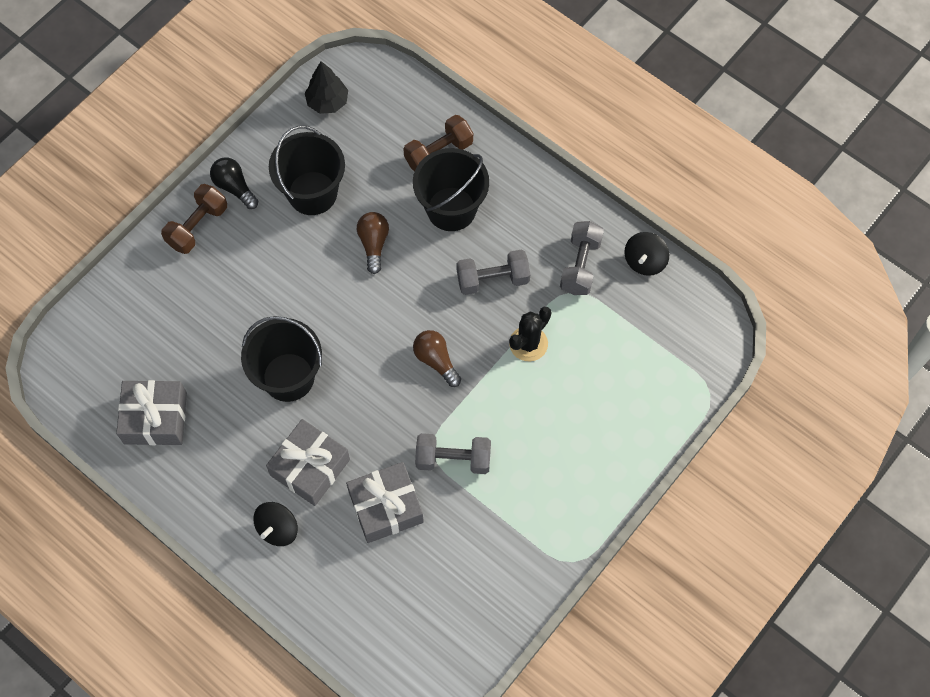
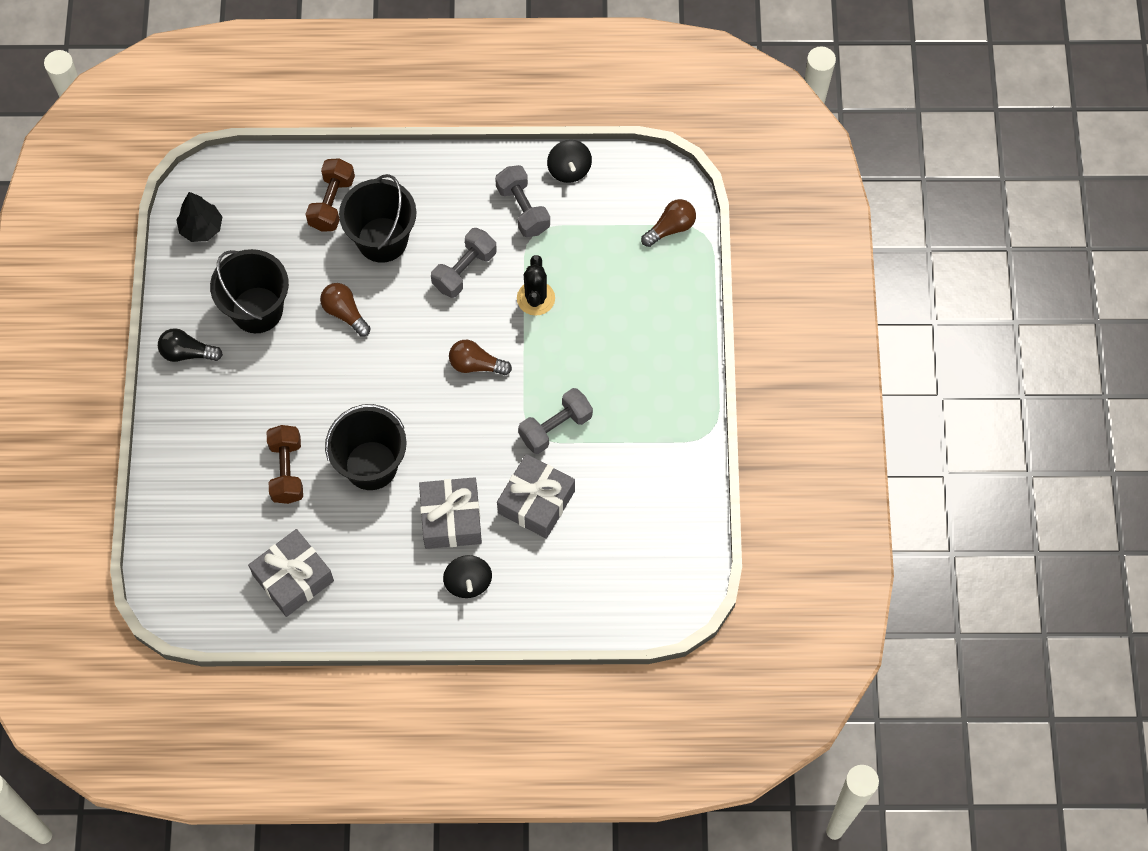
camera: 40 degrees left, 0 degrees up
brown dumbbell [161,184,227,254] -> brown dumbbell moved to [267,425,303,504]
none -> brown light bulb [641,199,696,247]

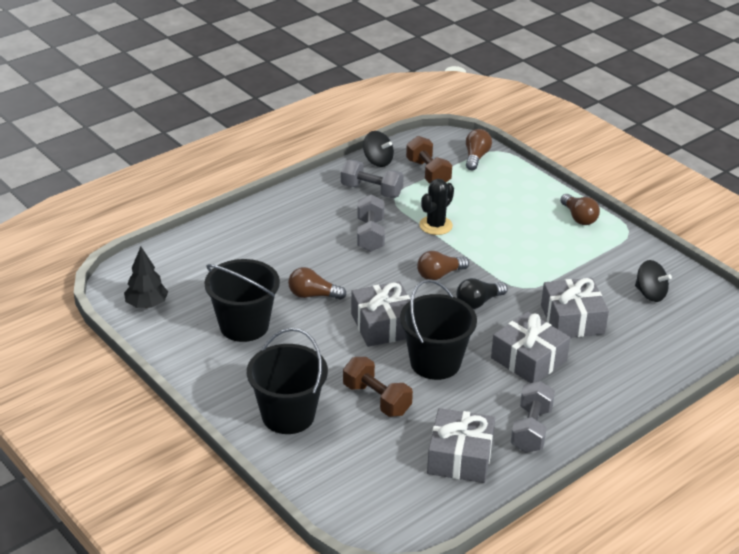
camera: 40 degrees left, 30 degrees down
black light bulb [158,328,223,362] -> black light bulb moved to [456,278,507,309]
brown dumbbell [305,158,355,232] -> brown dumbbell moved to [406,136,452,183]
black bucket [339,174,416,263] -> black bucket moved to [247,328,328,434]
black spinning top [443,555,492,598] -> black spinning top moved to [635,260,672,302]
black cactus [517,255,555,316] -> black cactus turned 75 degrees clockwise [419,179,454,235]
grey dumbbell [518,388,593,454] -> grey dumbbell moved to [511,381,555,453]
none -> grey gift [351,281,411,347]
none -> brown light bulb [560,194,600,225]

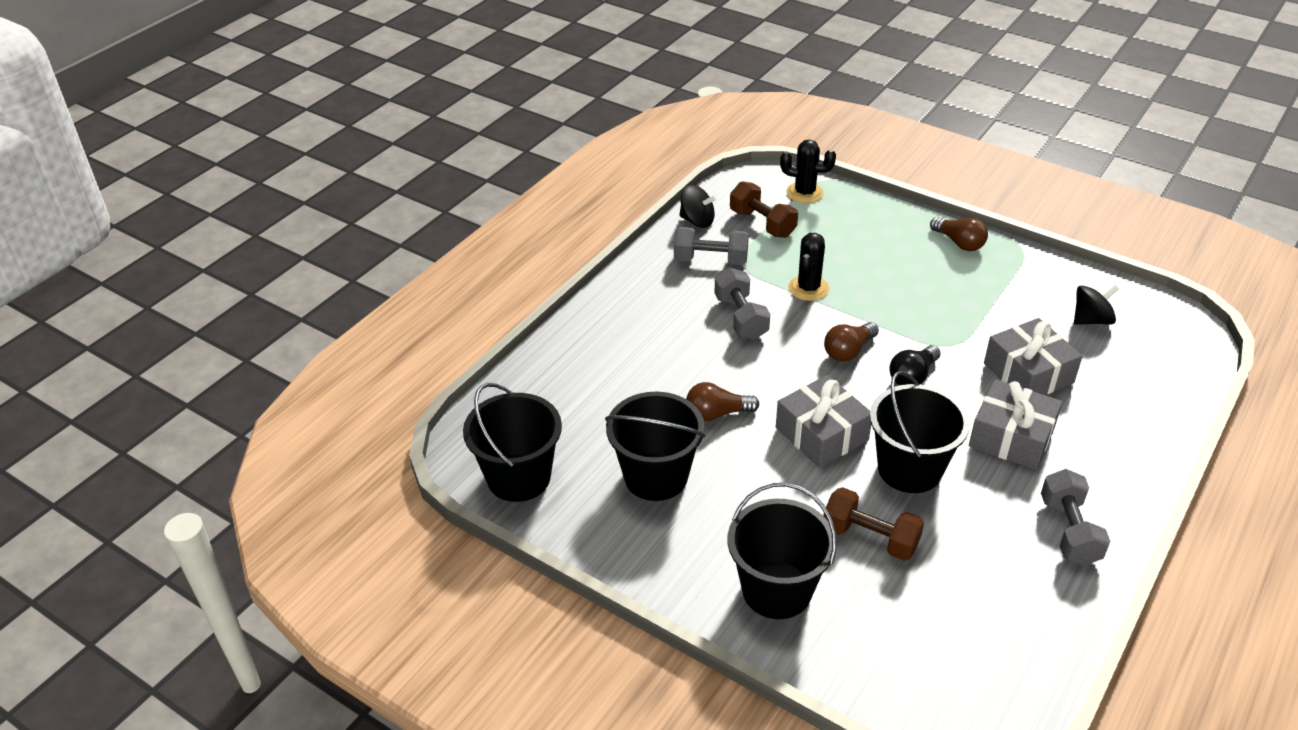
camera: 15 degrees left, 5 degrees up
black tree [124,247,168,308] -> black bucket [463,383,562,502]
grey gift [427,408,495,483] -> none
brown light bulb [466,129,492,170] -> black cactus [780,140,836,203]
black spinning top [635,260,672,302] -> black spinning top turned 45 degrees counterclockwise [1074,285,1119,325]

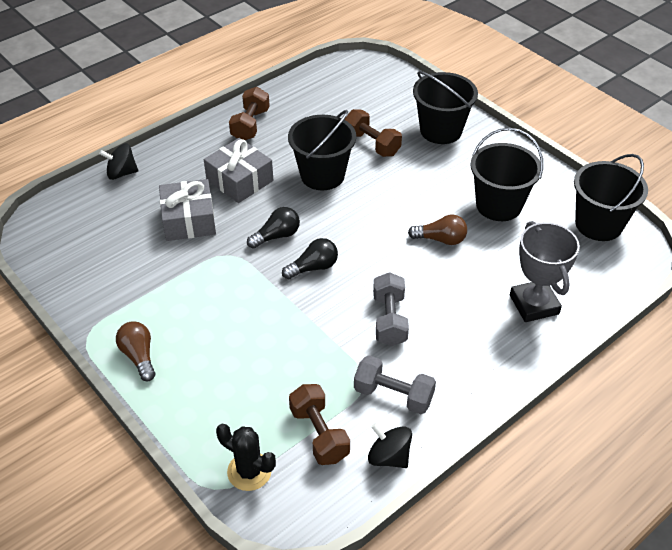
camera: 165 degrees left, 5 degrees up
grey gift [776,375,871,468] -> none
black cactus [788,233,829,301] -> none
brown light bulb [824,322,879,362] -> black light bulb [282,238,338,279]
grey dumbbell [1041,469,1110,566] -> brown dumbbell [229,87,270,140]
black spinning top [1074,285,1119,325] -> black spinning top moved to [99,143,138,180]
none -> grey trophy [510,221,580,322]

